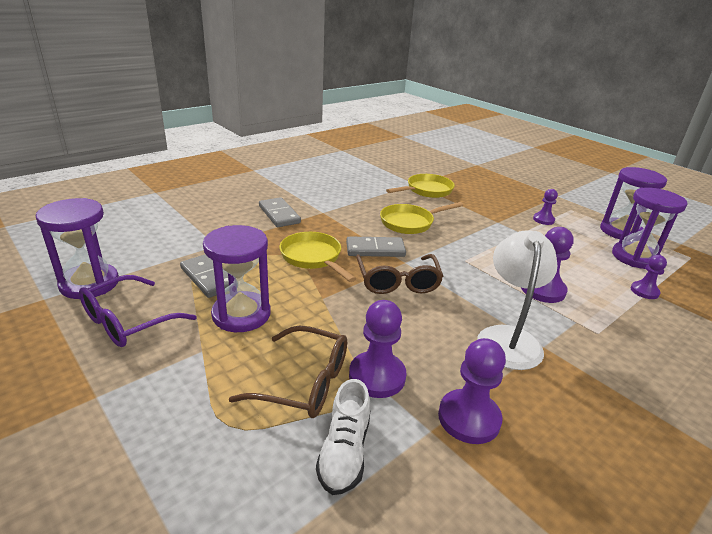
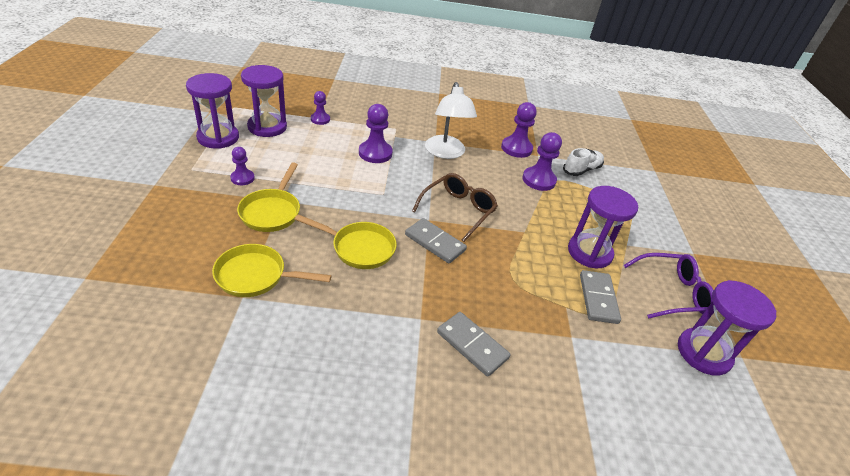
camera: 140 degrees left, 10 degrees up
brown glasses [229,326,347,418] -> none
grey domino [259,197,301,227] -> grey domino turned 60 degrees counterclockwise [437,312,511,377]
yellow pan [279,232,356,282] -> yellow pan moved to [237,162,300,232]
white lamp [477,230,558,370] -> white lamp turned 60 degrees counterclockwise [425,82,477,159]

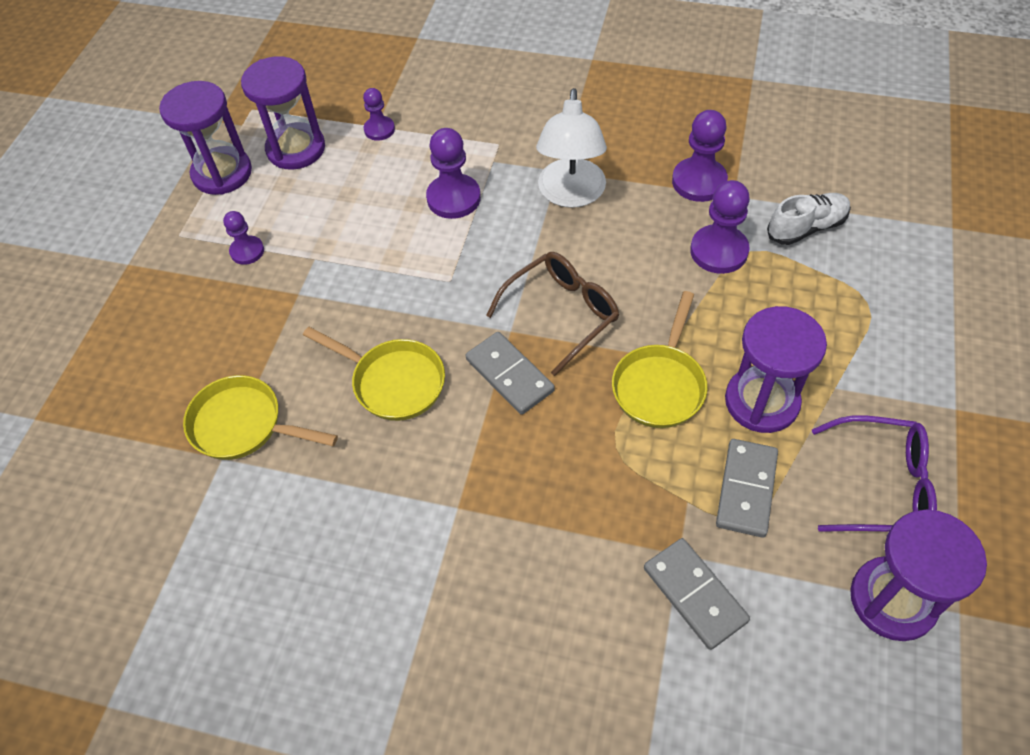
camera: 20 degrees right, 15 degrees up
yellow pan [237,162,300,232] -> yellow pan moved to [612,291,707,428]
grey domino [437,312,511,377] -> grey domino moved to [644,538,750,650]

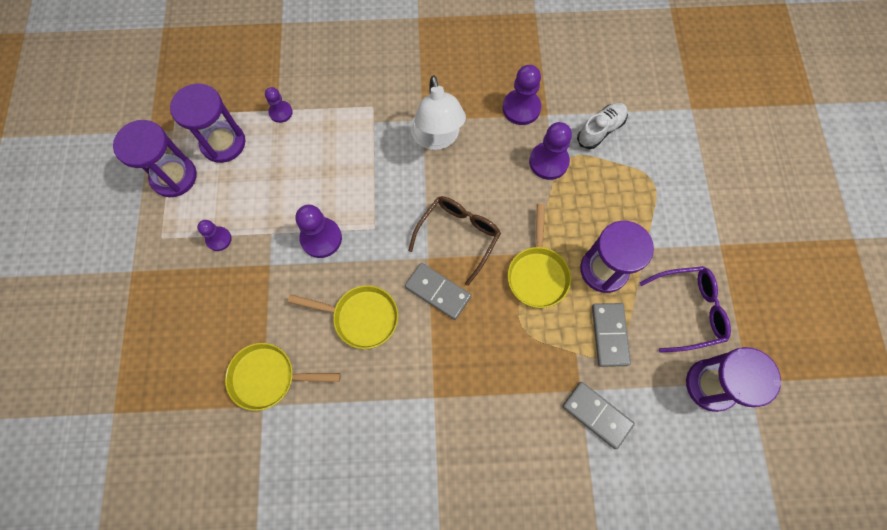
camera: 20 degrees left, 15 degrees up
purple pawn [426,128,481,219] -> purple pawn moved to [296,205,342,258]

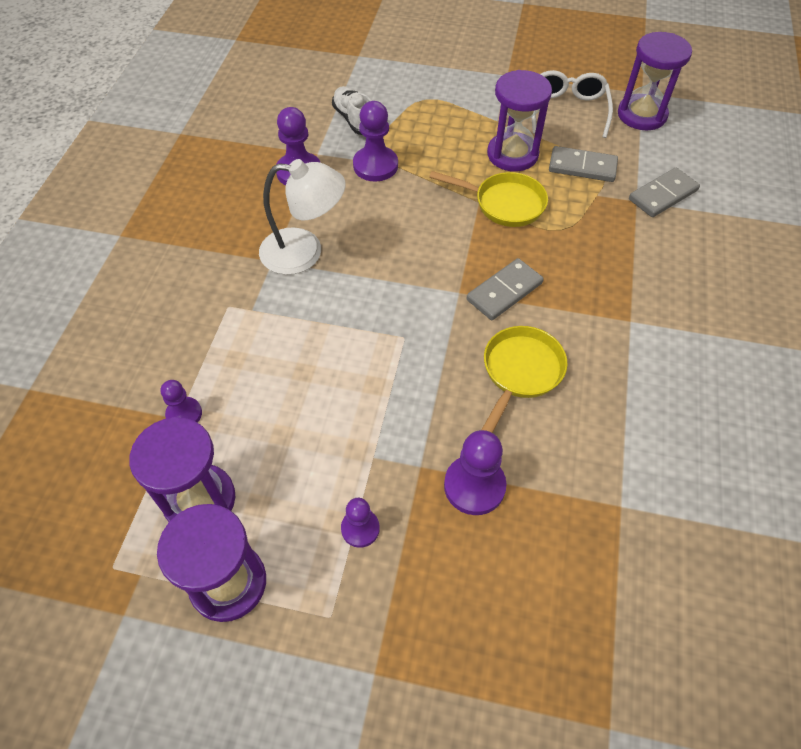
camera: 75 degrees left, 15 degrees down
yellow pan [225,343,340,411] -> none
purple pawn [296,205,342,258] -> purple pawn moved to [444,430,507,515]
brown glasses [408,196,501,286] -> none
purple glasses [640,266,731,353] -> white glasses [532,70,613,138]

